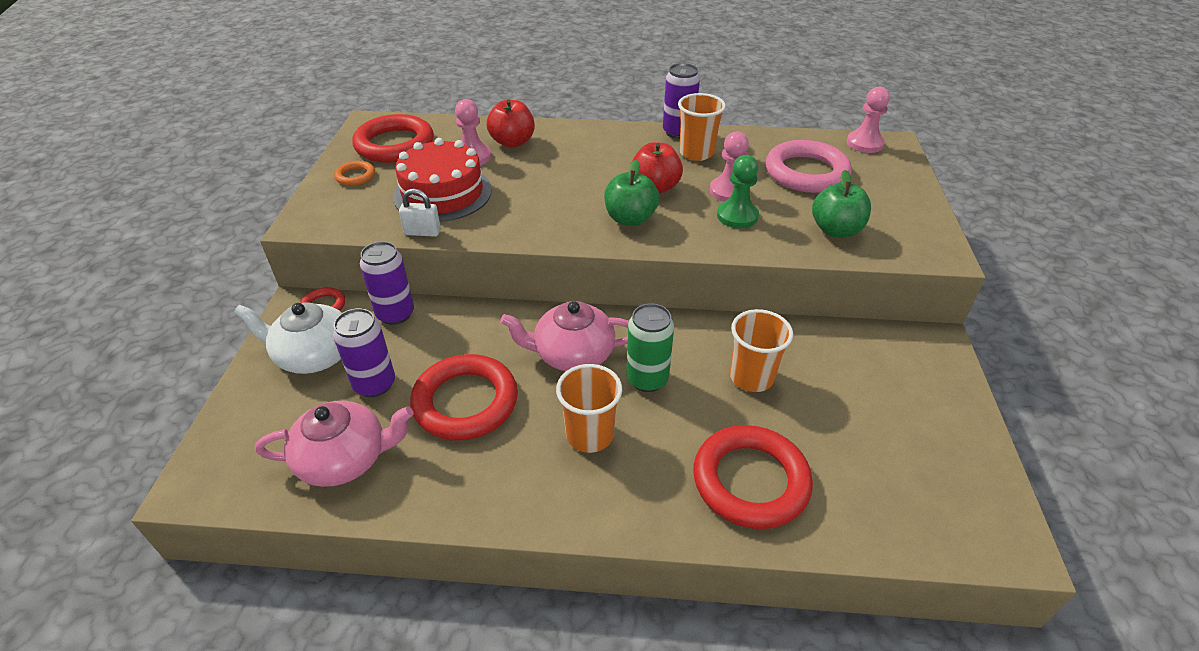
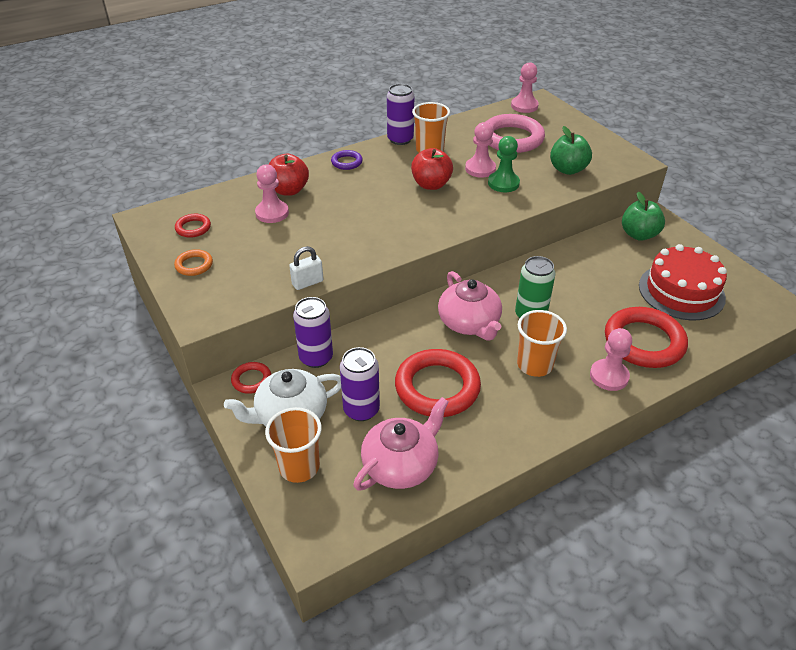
camera: 35 degrees left, 0 degrees up
red ring [352,114,434,163] -> red ring [175,214,211,238], size x0.47
red cake [393,138,492,222] -> red cake moved to [639,244,727,320]
pink teapot [500,301,629,371] -> pink teapot turned 75 degrees counterclockwise [438,271,502,340]
green apple [604,160,659,226] -> green apple moved to [622,192,665,241]
orange cup [730,309,793,392] -> orange cup moved to [265,407,322,483]
none -> purple ring [331,150,363,170]
none -> pink pawn [590,328,632,391]

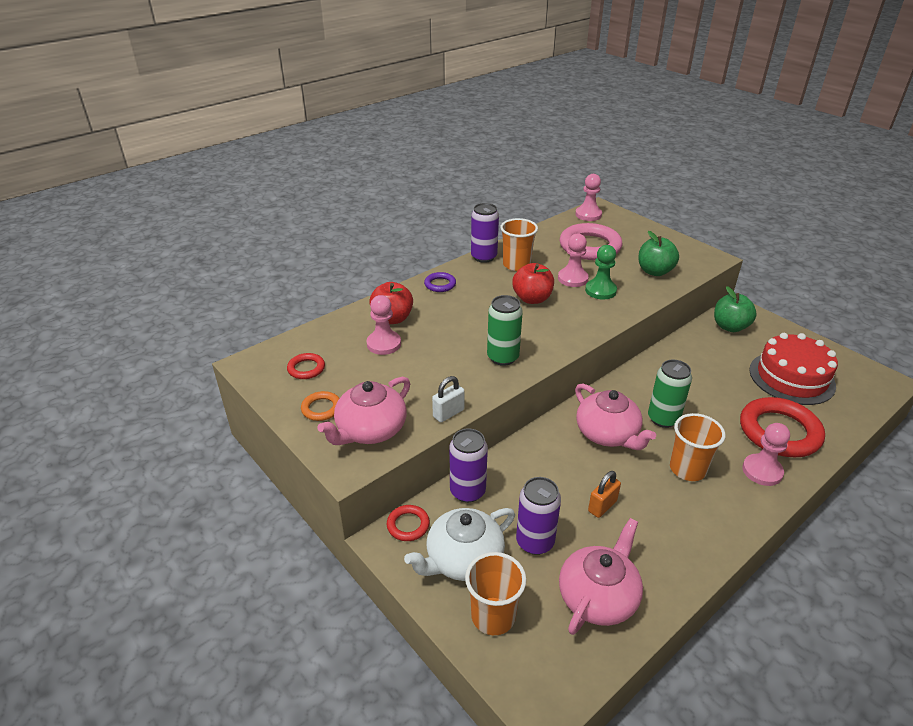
camera: 10 degrees left, 5 degrees down
red ring [395,349,481,417] -> orange padlock [588,471,621,518]
none -> pink teapot [317,376,410,445]
none -> green can [487,295,523,366]

